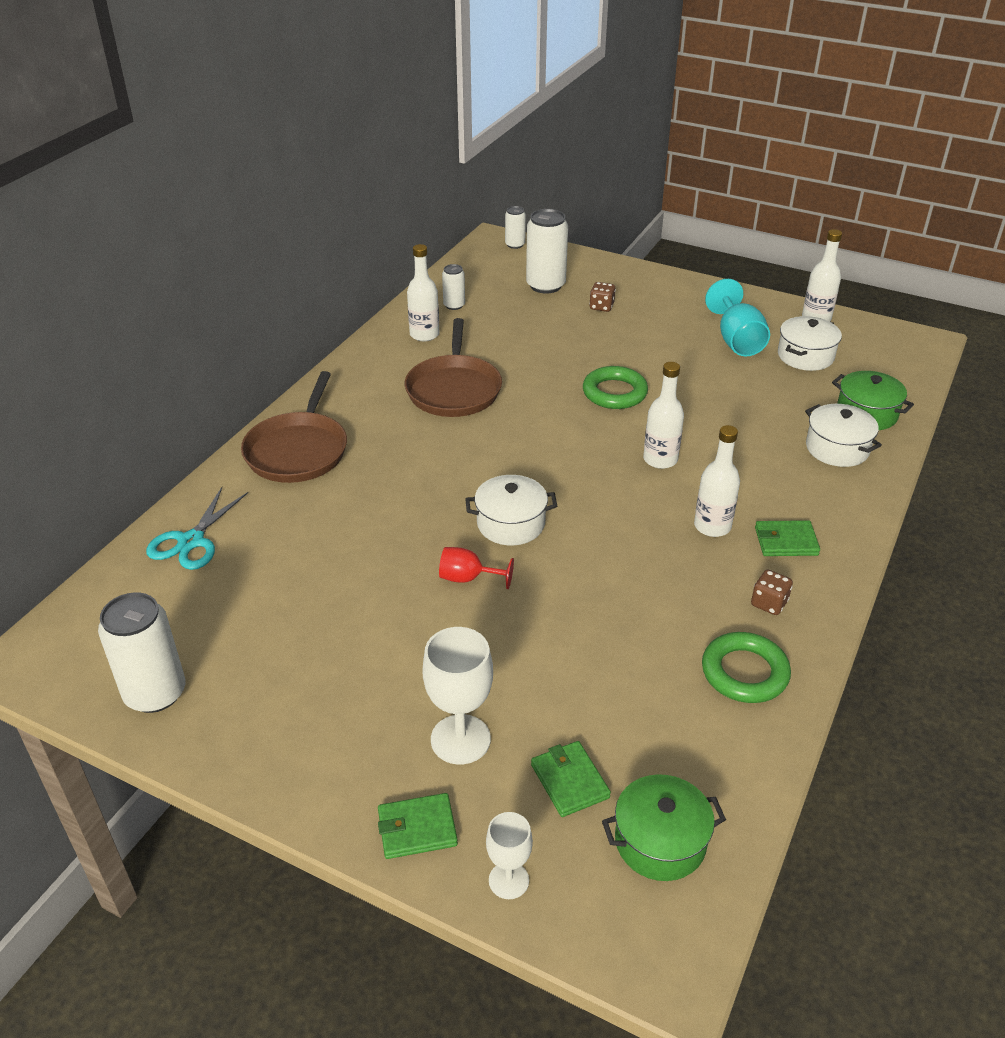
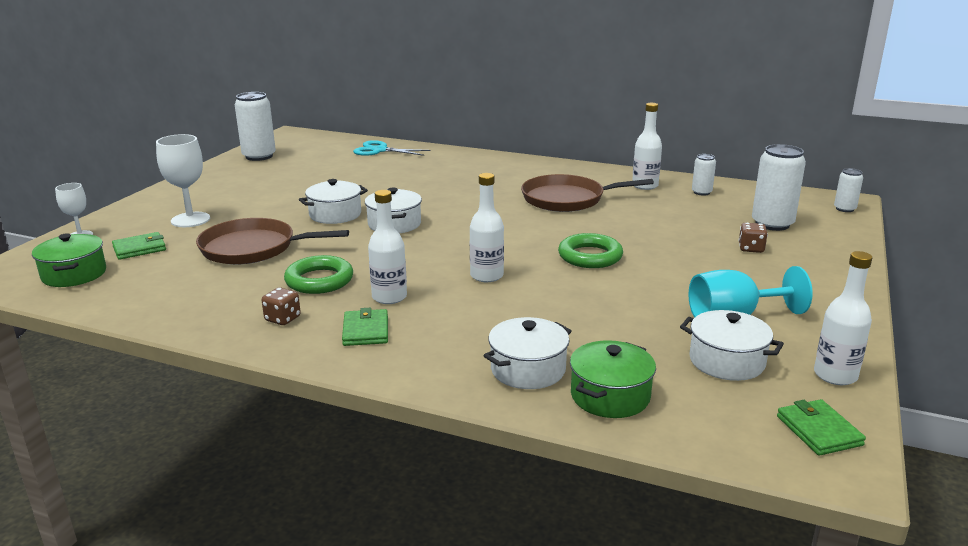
camera: 85 degrees right, 15 degrees down
brown pan [241,371,347,483] -> brown pan moved to [196,218,349,265]
green wallet [378,793,458,859] -> green wallet moved to [777,399,866,456]
red goblet [439,547,514,589] -> white pot [299,179,368,224]
green ring [702,632,791,703] -> green ring moved to [284,255,353,294]

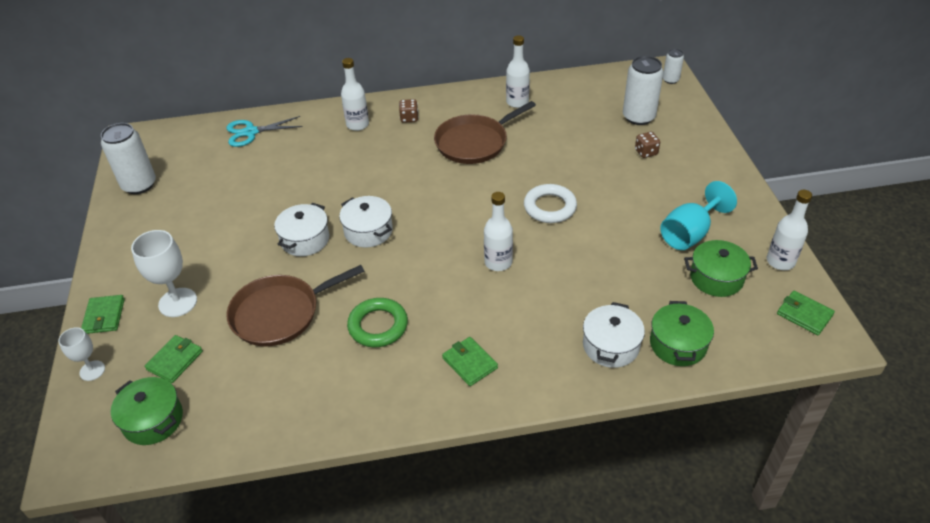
camera: 30 degrees left, 20 degrees up
brown dice [261,287,301,325] -> brown dice moved to [399,99,418,123]
white bottle [368,190,407,304] -> white bottle moved to [341,58,369,131]
green ring [558,233,623,268] -> white ring [524,184,577,223]
white pot [680,310,784,381] -> green pot [684,240,758,297]
white can [692,154,716,196] -> none
none -> green wallet [81,295,125,334]

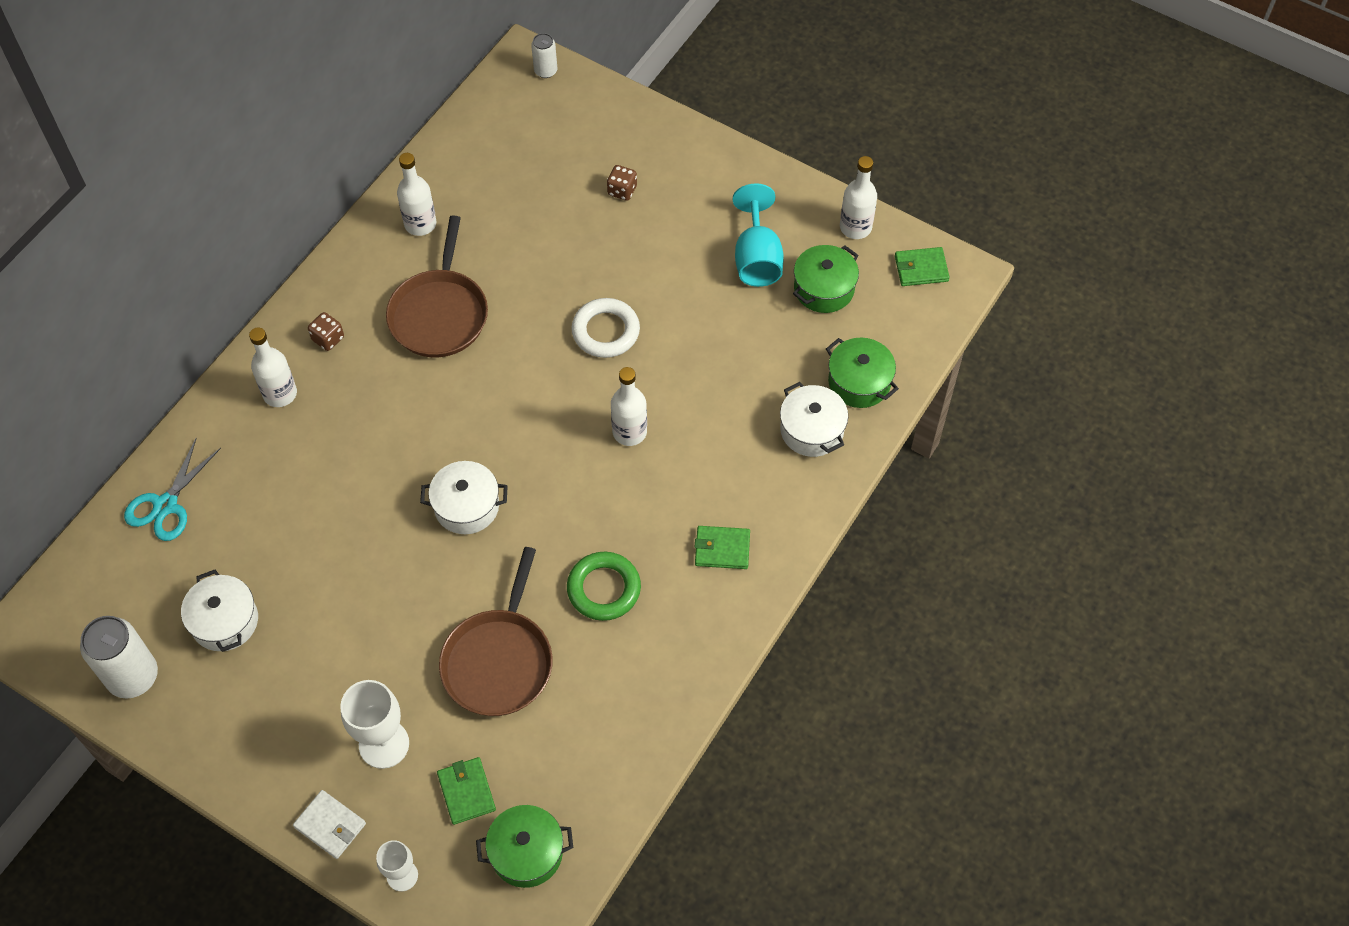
camera: 50 degrees left, 15 degrees up
green wallet [81,295,125,334] -> white wallet [293,790,366,859]
white pot [274,203,329,256] -> white pot moved to [181,569,258,652]
white can [623,56,664,125] -> none

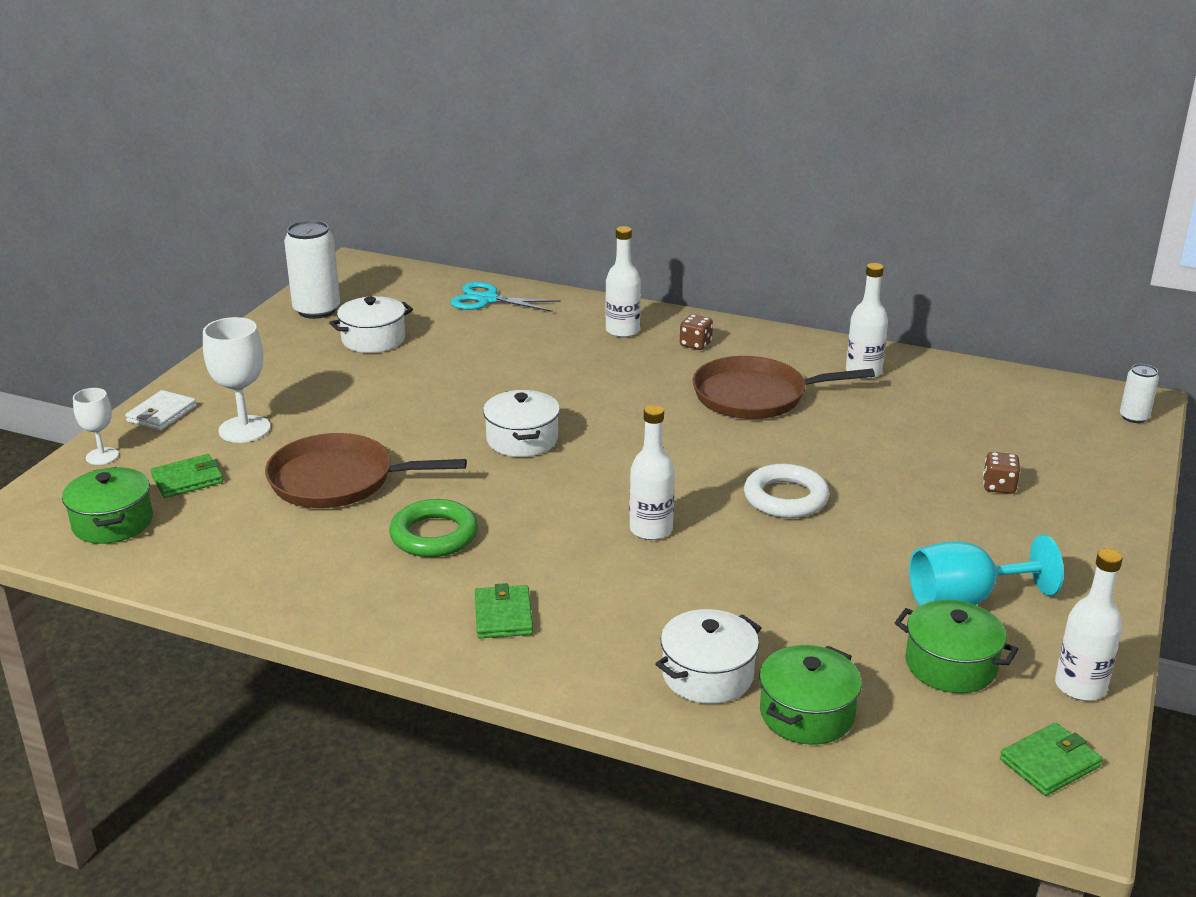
camera: 80 degrees right, 30 degrees down
green wallet [895,247,950,286] -> green wallet turned 75 degrees clockwise [1000,723,1102,796]

